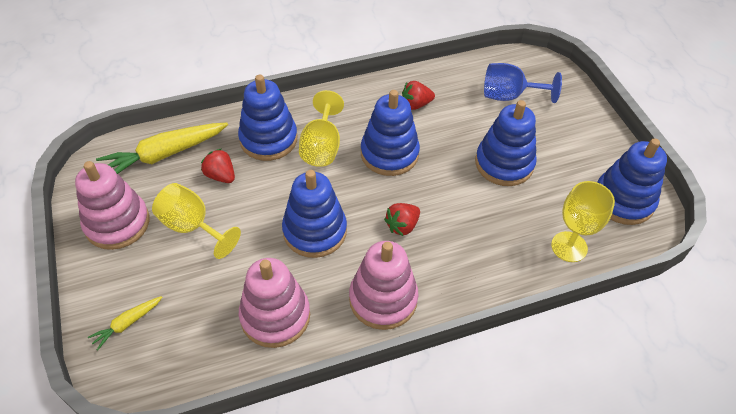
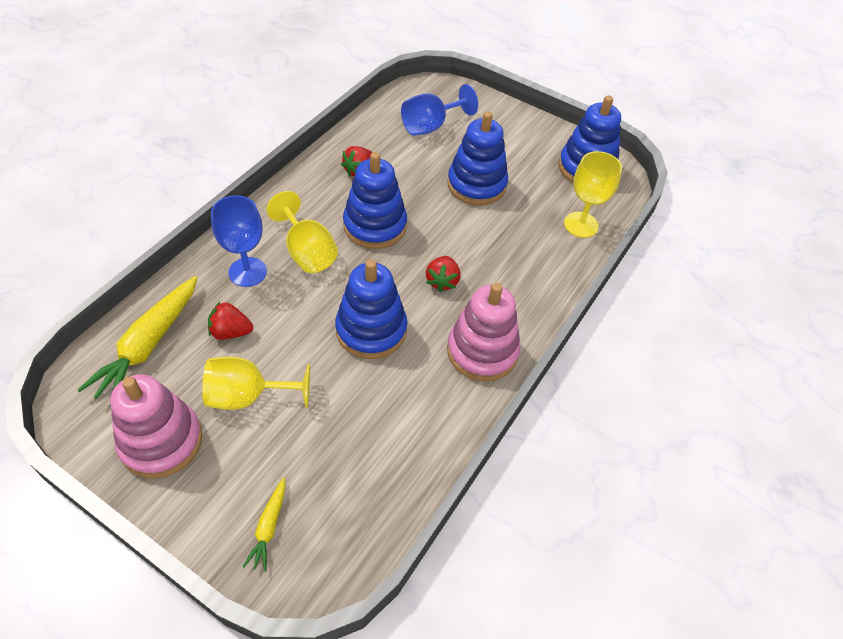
camera: 40 degrees left, 0 degrees up
blue stacking toy [238,74,297,161] -> blue goblet [211,195,267,287]
pink stacking toy [239,258,310,348] -> none

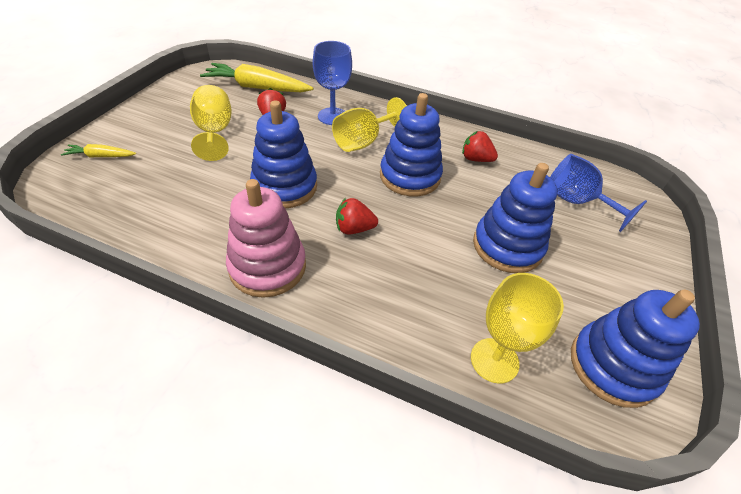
camera: 80 degrees right, 5 degrees down
pink stacking toy [110,374,202,478] -> none

